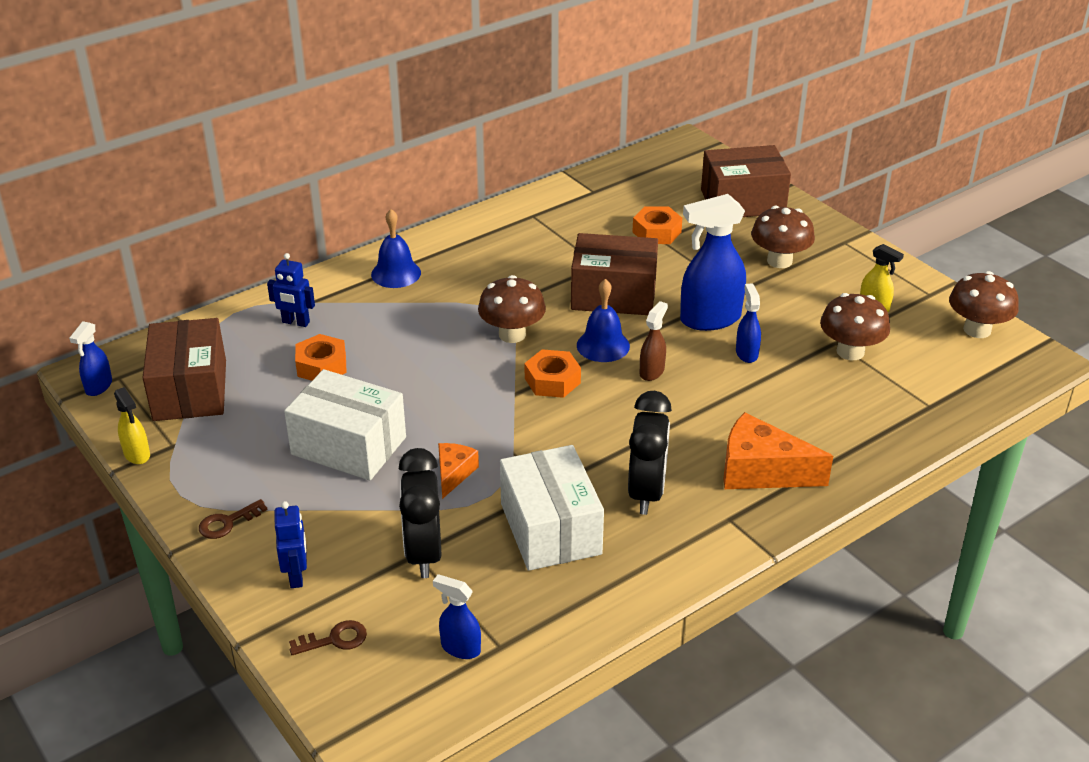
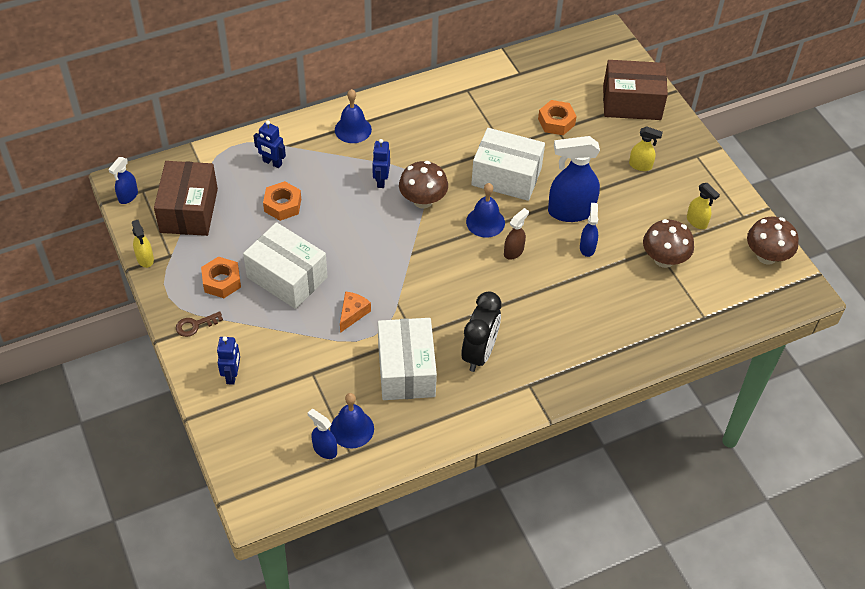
camera: 10 degrees right, 15 degrees up
brown key [289,620,367,655] -> none
black clock [399,448,441,578] -> none
orange nut [525,349,581,398] -> orange nut moved to [201,256,241,298]
brown box [571,233,658,315] -> white box [471,128,545,201]
orange cheese [723,412,833,489] -> none
brown mushroom [751,206,815,268] -> yellow spray bottle [629,126,663,171]
none -> blue bell [330,393,374,448]
none -> blue robot [372,139,390,188]

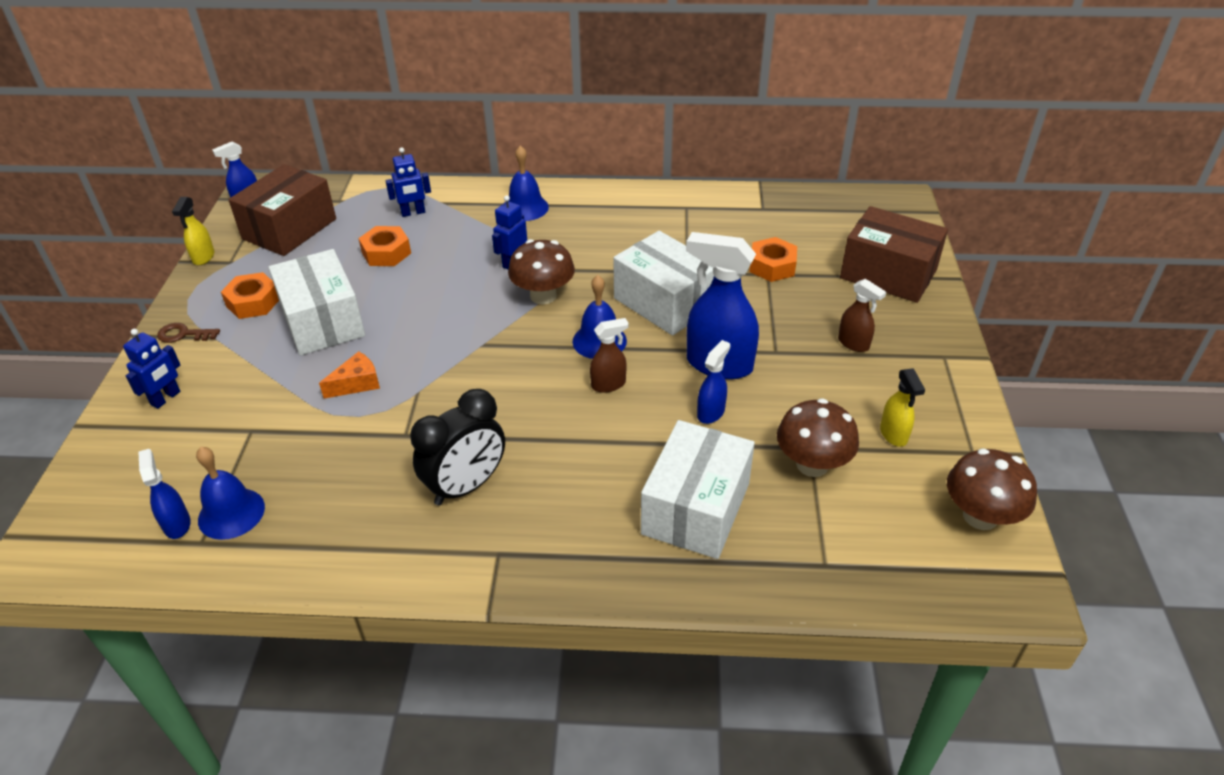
camera: 30 degrees right, 10 degrees down
blue robot [254,120,286,168] -> blue robot turned 75 degrees counterclockwise [386,147,431,217]
white box [378,318,437,400] -> white box moved to [641,420,755,559]
yellow spray bottle [629,126,663,171] -> brown spray bottle [838,279,886,352]

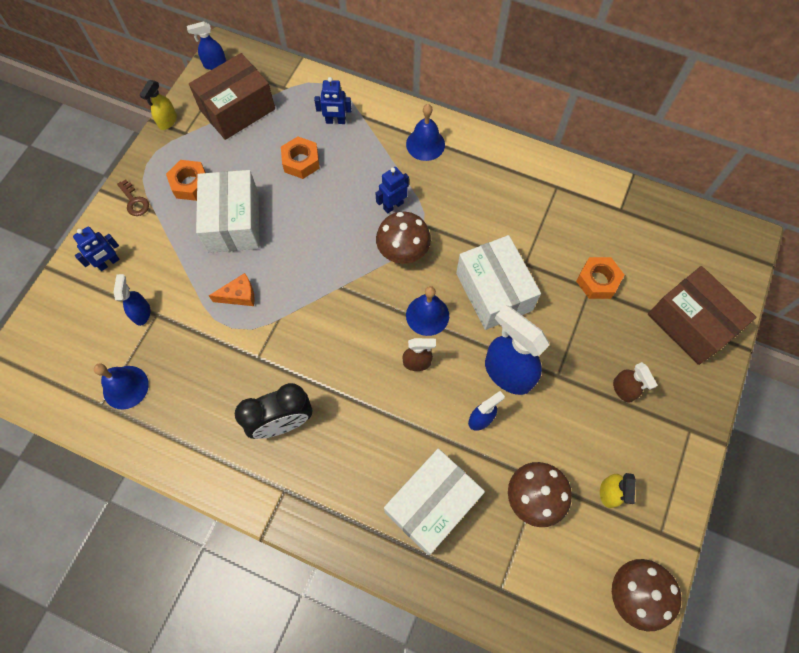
camera: 20 degrees right, 25 degrees up
blue spray bottle [138,449,190,539] -> blue spray bottle moved to [113,274,150,326]
brown key [157,323,220,343] -> brown key turned 150 degrees counterclockwise [117,180,149,216]

